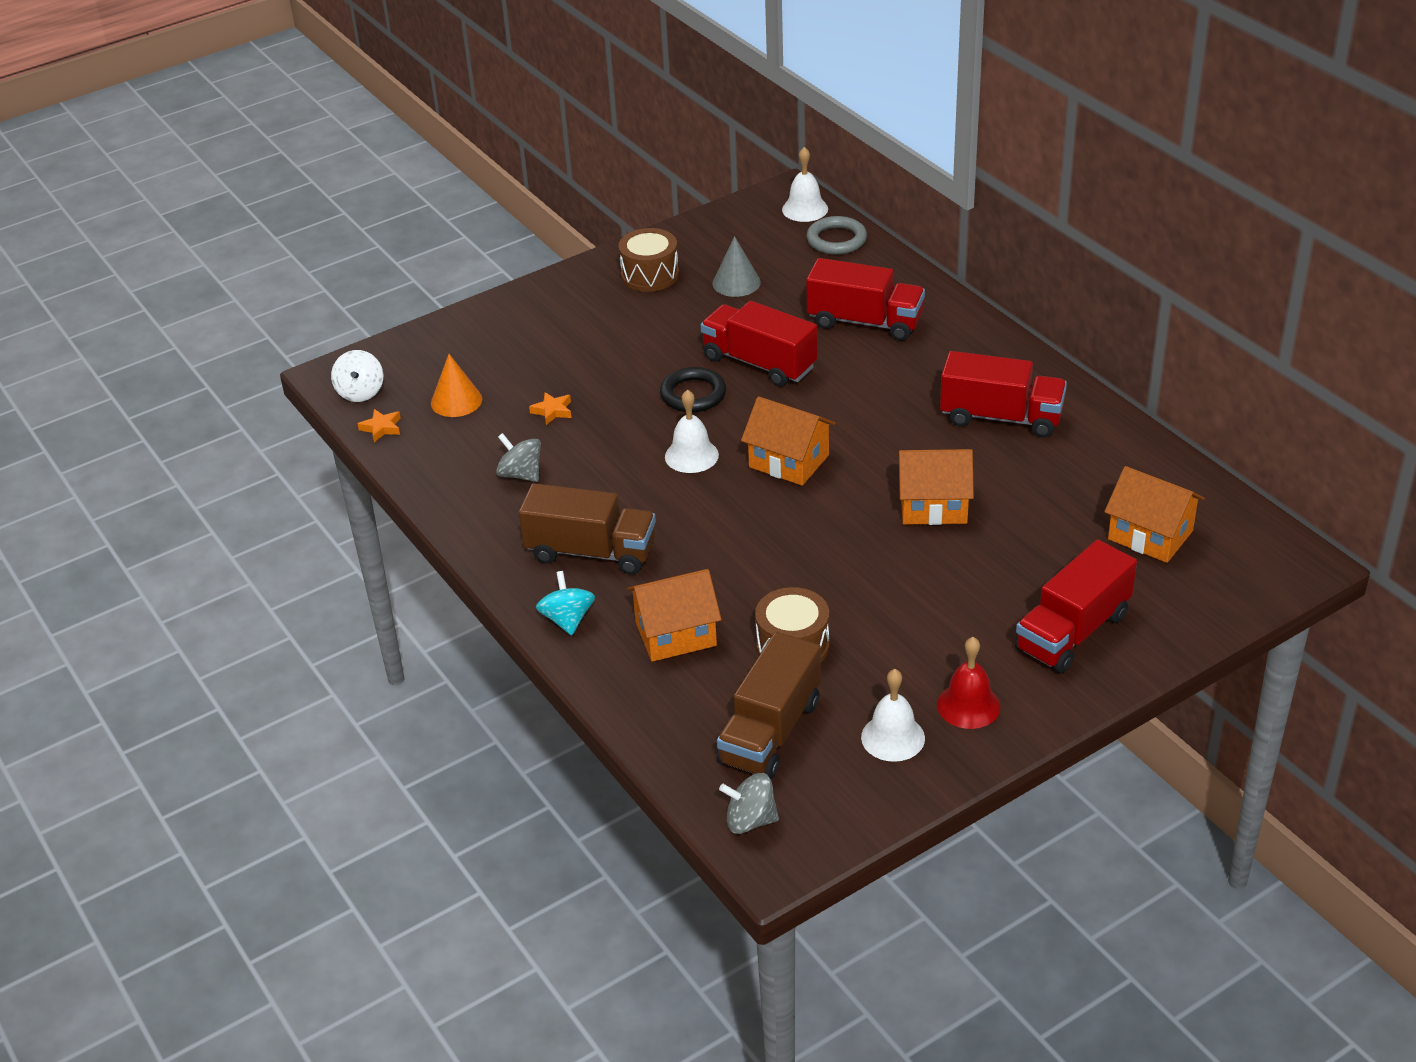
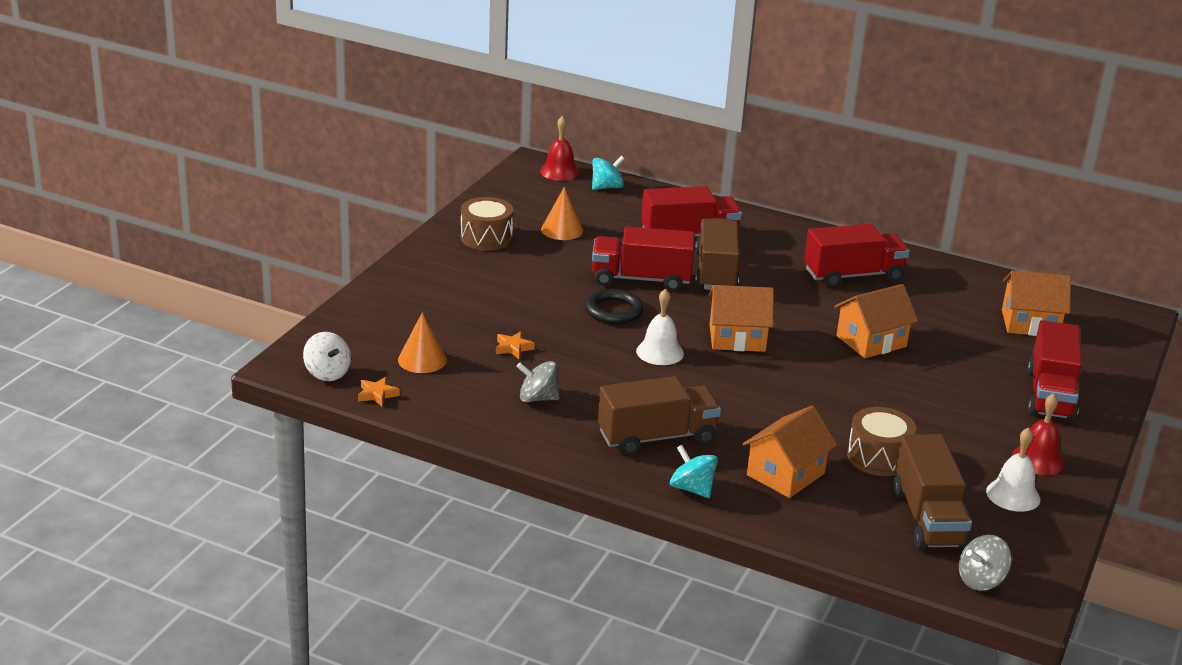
camera: 35 degrees left, 10 degrees down
grey cone [712,236,761,297] -> orange cone [541,187,583,240]
white bell [782,147,828,222] -> red bell [540,116,580,181]
grey ring [806,216,867,255] -> turquoise spinning top [592,156,624,190]
none -> brown truck [695,217,739,290]

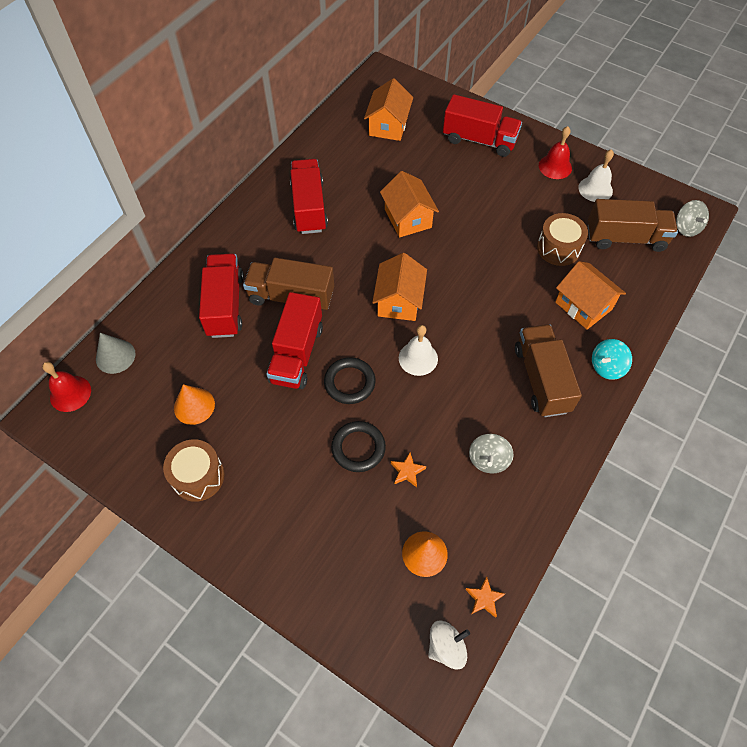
camera: 80 degrees left, 30 degrees up
turquoise spinning top [592,156,624,190] -> grey cone [96,333,136,374]
none -> black ring [331,421,386,472]

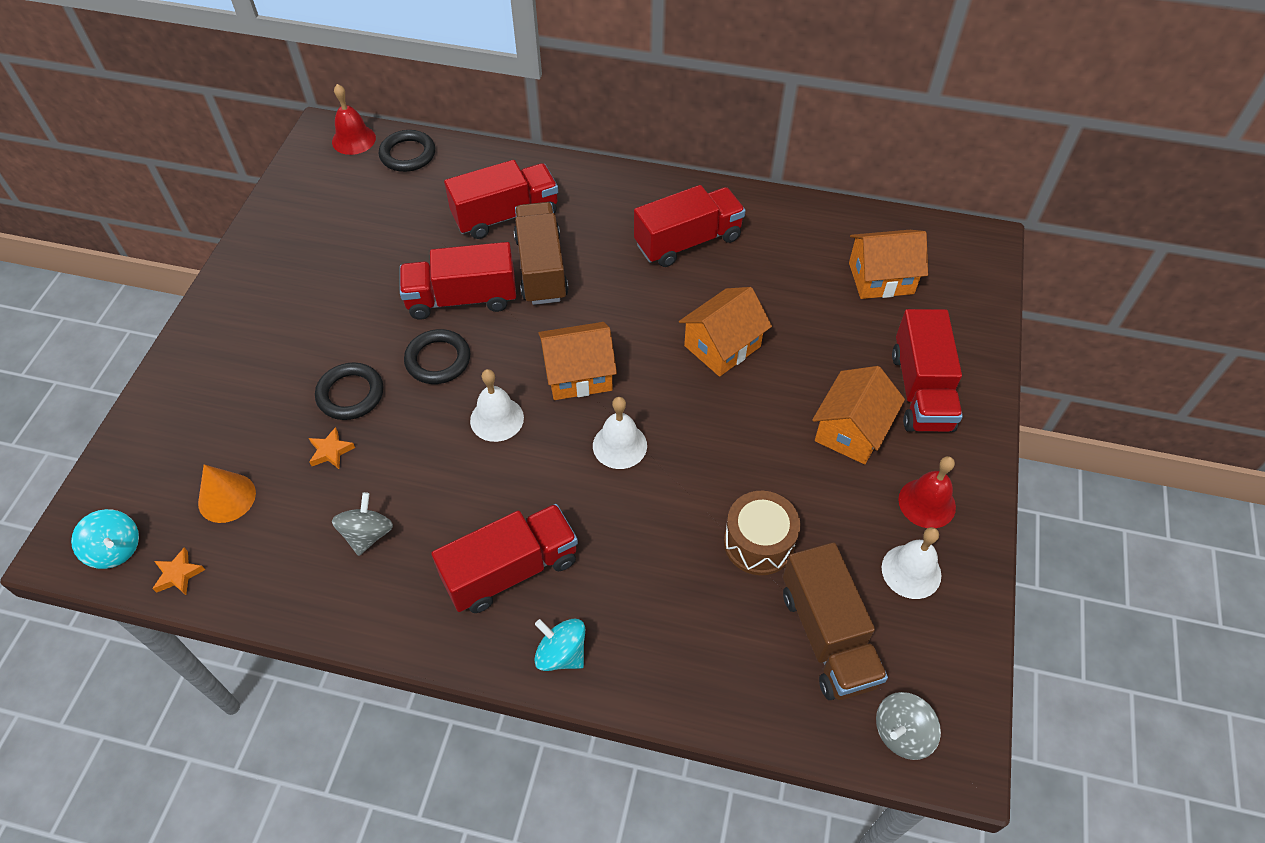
camera: 70 degrees right, 5 degrees down
grey cone [96,333,136,374] -> black ring [379,130,435,172]
brown drum [163,439,225,502] -> none
orange cone [174,384,215,425] -> none
white spinning top [428,621,470,669] -> turquoise spinning top [71,509,139,569]
grey spinning top [469,434,514,473] -> grey spinning top turned 105 degrees clockwise [332,492,393,556]
brown truck [515,324,582,417] -> red truck [431,504,578,613]
orange house [555,261,626,330] -> orange house moved to [812,366,905,464]
none -> white bell [593,397,647,469]

